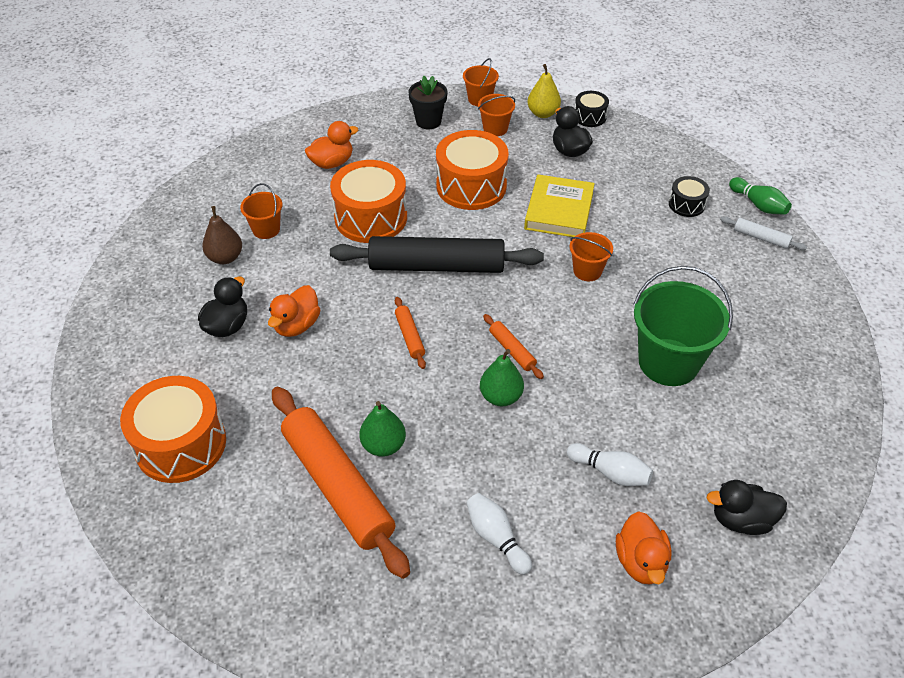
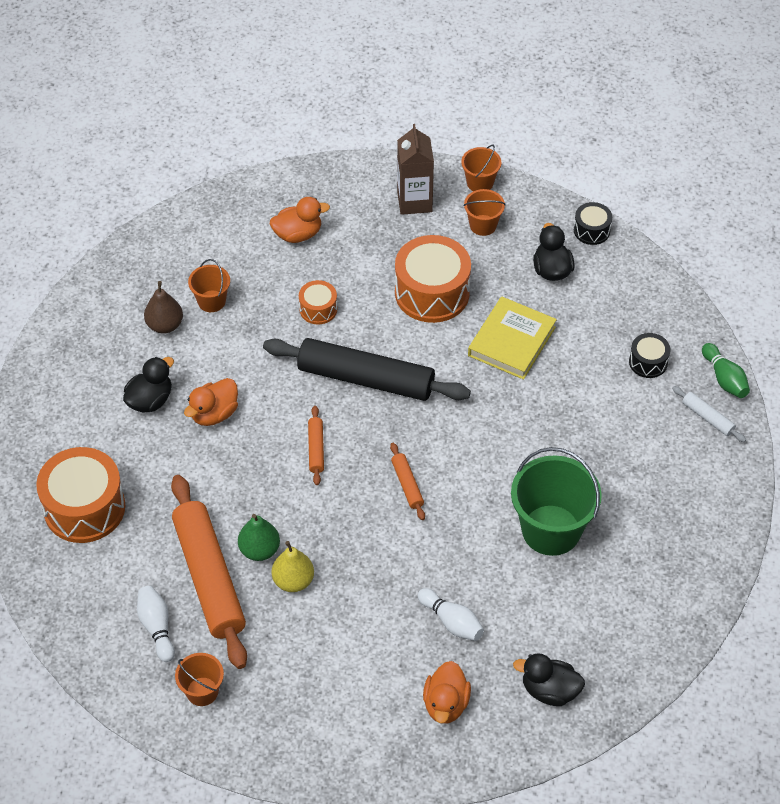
camera: 15 degrees right, 5 degrees up
orange drum [330,160,407,243] -> orange drum [299,280,337,324], size x0.50
black flower pot [409,76,447,129] -> brown carton [397,124,434,215]
white bowling pin [467,493,532,575] -> white bowling pin moved to [137,586,175,662]
green pear [480,349,524,406] -> none
yellow pear [527,64,561,118] -> yellow pear moved to [272,541,314,592]
orange bucket [570,232,613,281] -> orange bucket moved to [175,653,224,706]

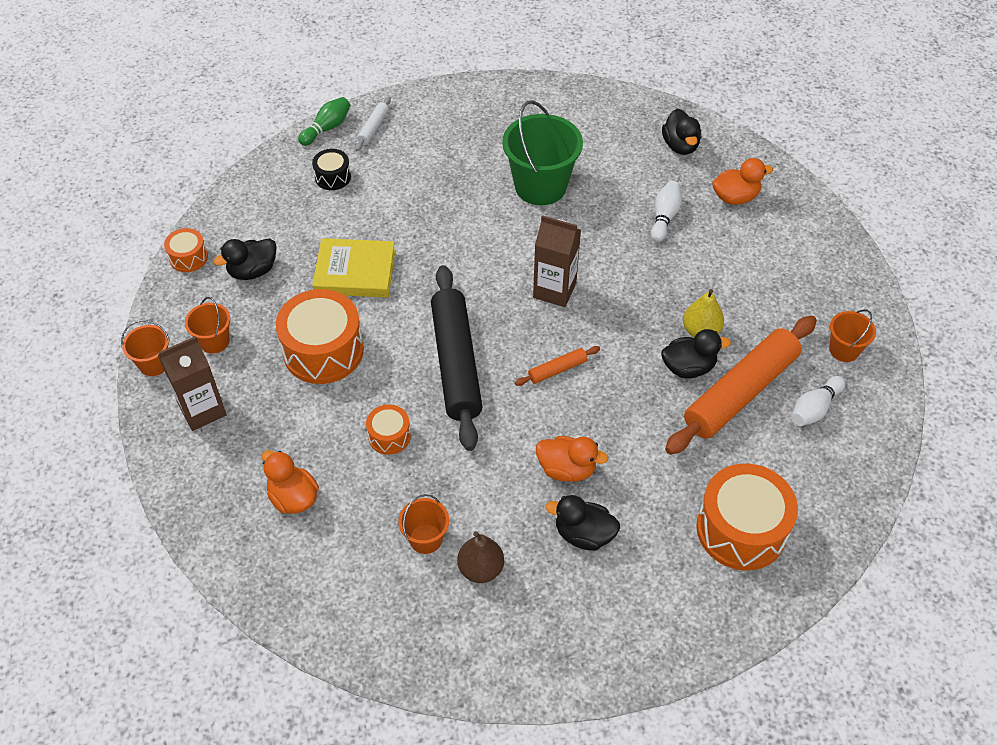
camera: 115 degrees left, 0 degrees up
green pear [238,514,280,561] -> black duck [661,329,731,379]
orange rolling pin [390,443,425,520] -> brown carton [533,215,581,307]
black drum [574,202,612,245] -> orange drum [164,228,208,272]

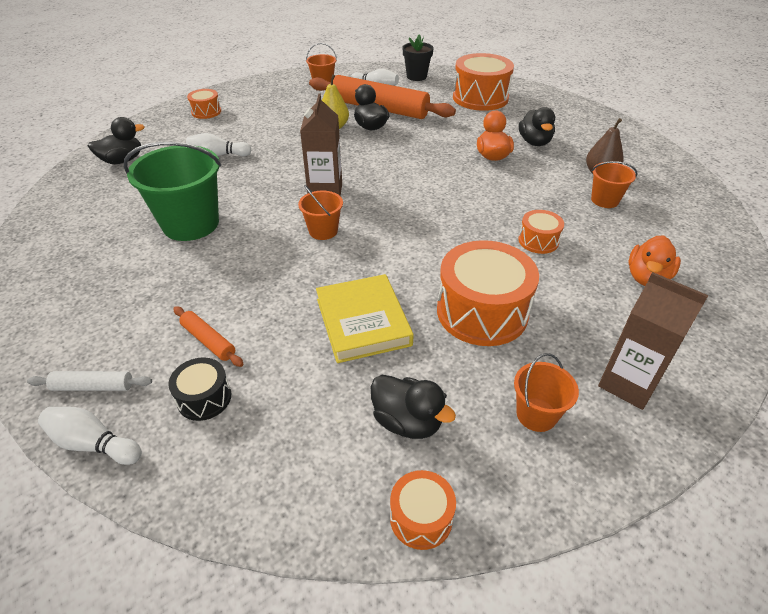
camera: 110 degrees left, 10 degrees down
orange bucket [121,320,170,376] -> orange bucket moved to [298,185,343,240]
green bowling pin [298,97,350,146] -> white bowling pin [38,407,142,465]
black rolling pin [431,265,483,451] -> none
orange rolling pin [515,346,600,386] -> orange rolling pin moved to [173,306,243,367]
orange duck [712,158,773,205] -> none
none -> orange drum [187,89,221,119]
none -> black flower pot [403,35,434,81]

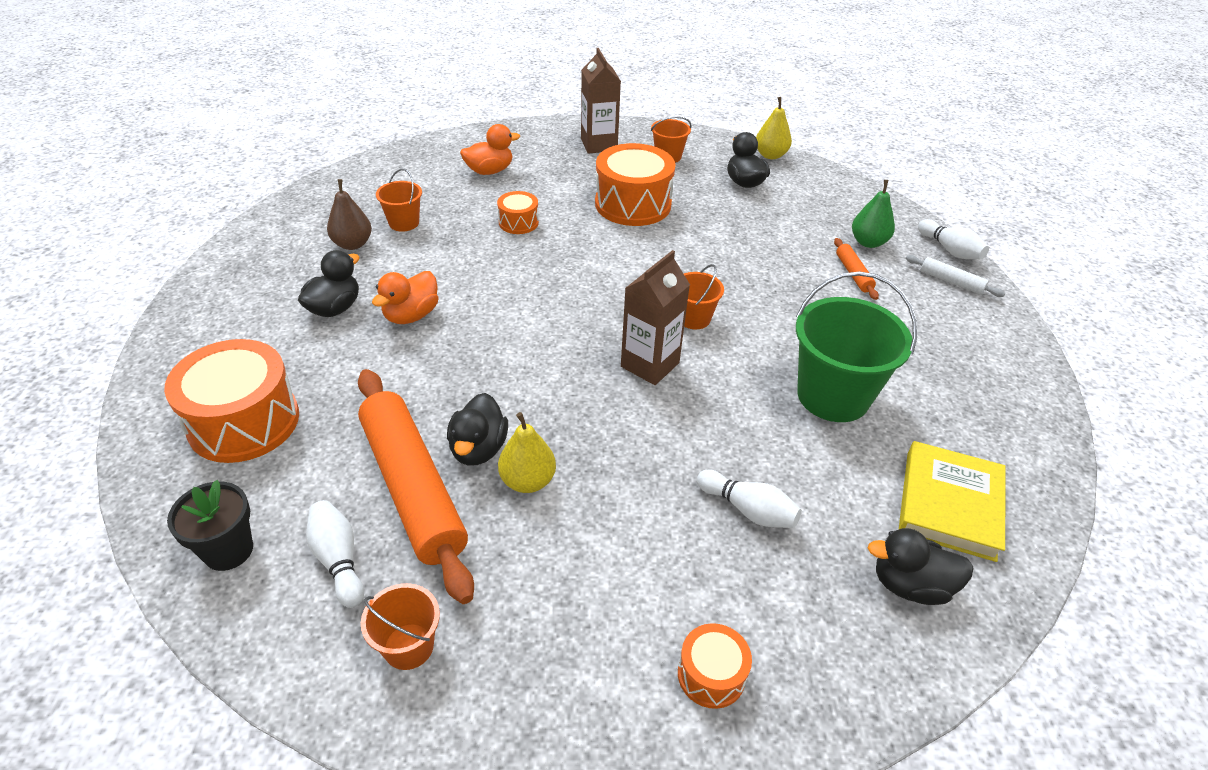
camera: 145 degrees left, 0 degrees up
black drum [168,357,231,421] -> green pear [852,180,895,248]
yellow book [316,274,414,363] -> yellow book moved to [899,441,1005,562]
orange drum [390,470,456,550] -> yellow pear [756,97,792,159]

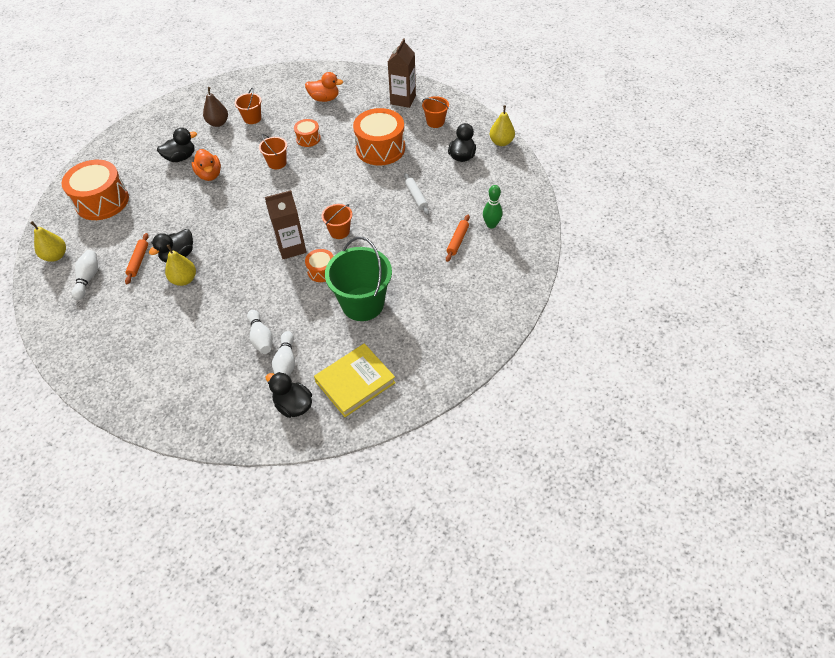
camera: 35 degrees right, 10 degrees up
black flower pot [167,480,253,571] -> yellow pear [30,221,66,262]
orange rolling pin [358,369,474,604] -> orange rolling pin [125,233,149,284], size x0.43
orange bucket [361,583,440,670] -> orange bucket moved to [259,134,287,169]
orange duck [372,271,439,324] -> orange duck turned 90 degrees counterclockwise [192,149,221,181]
orange drum [678,623,752,709] -> orange drum moved to [305,249,334,282]
green pear [852,180,895,248] -> green bowling pin [483,185,503,229]
white rolling pin [906,255,1005,297] -> white rolling pin moved to [404,173,429,215]
white bowling pin [918,219,989,259] -> white bowling pin moved to [272,331,295,376]

